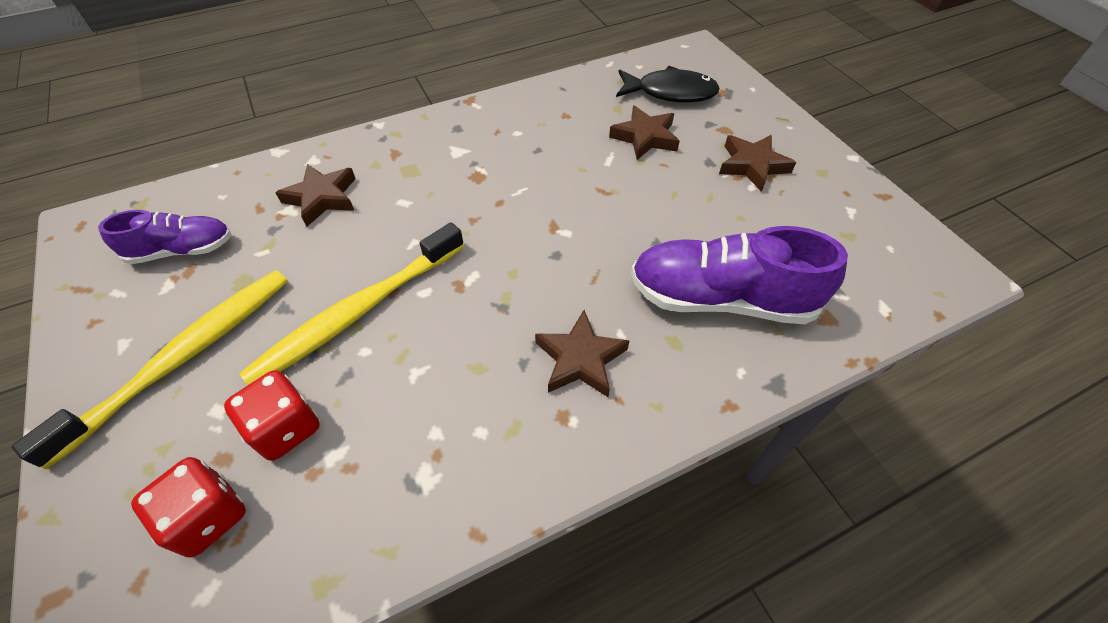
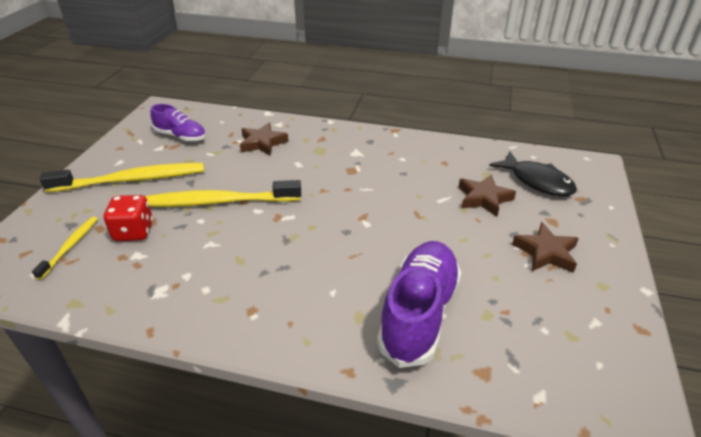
camera: 40 degrees right, 15 degrees down
red dice [131,457,246,557] -> yellow toothbrush [32,217,98,280]
brown star [535,310,629,397] -> none
purple shoe [631,226,848,324] -> purple shoe turned 60 degrees clockwise [377,241,461,368]

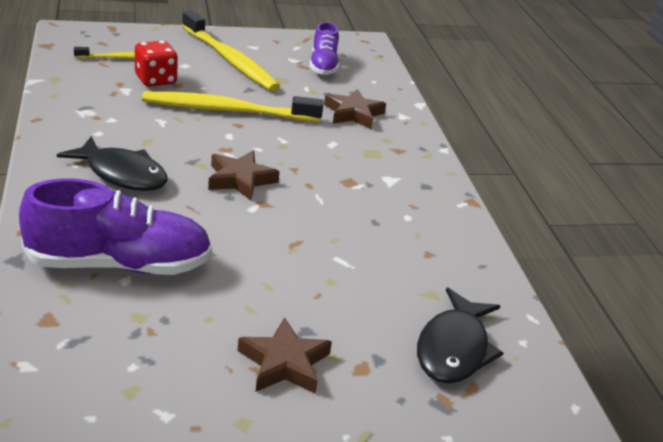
camera: 60 degrees right, 5 degrees down
yellow toothbrush [145,180,301,207] -> yellow toothbrush turned 60 degrees counterclockwise [142,91,323,122]
brown star [459,174,516,217] -> brown star moved to [208,151,280,201]
none -> black fish [57,136,168,191]

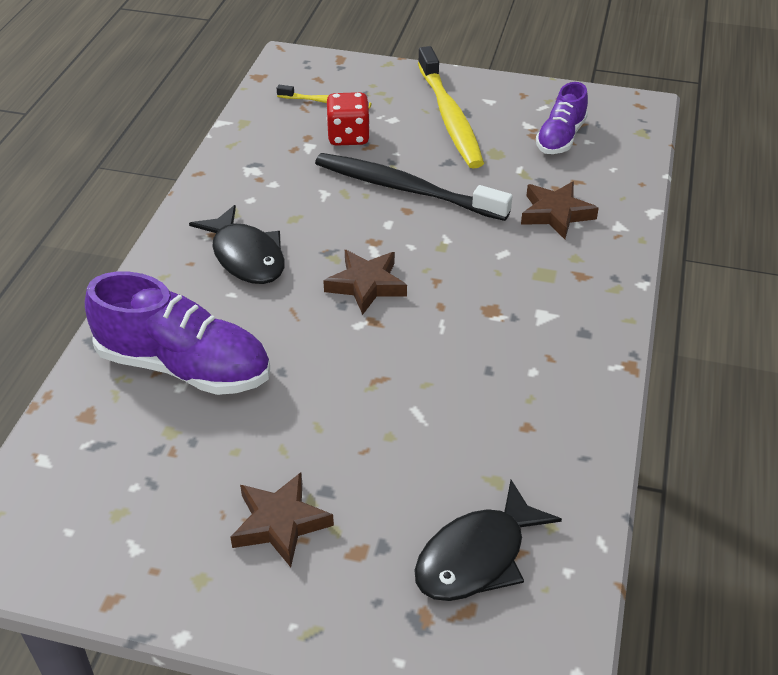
camera: 30 degrees right, 10 degrees up
yellow toothbrush [142,91,323,122] -> black toothbrush [315,153,512,221]

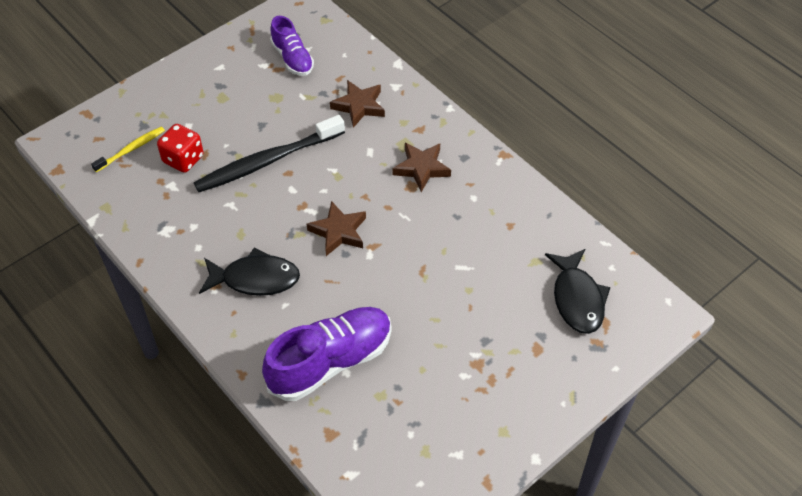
camera: 55 degrees left, 10 degrees up
brown star [230,472,334,567] -> brown star moved to [392,143,451,192]
yellow toothbrush [418,46,484,169] -> none

